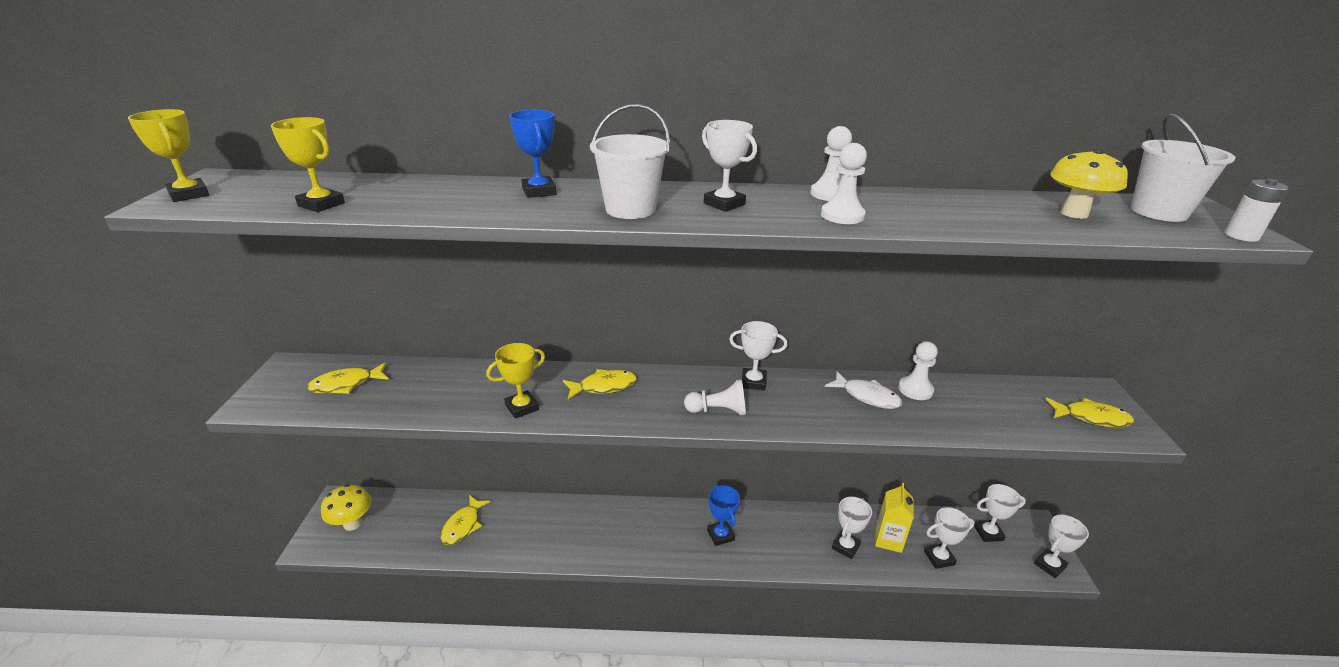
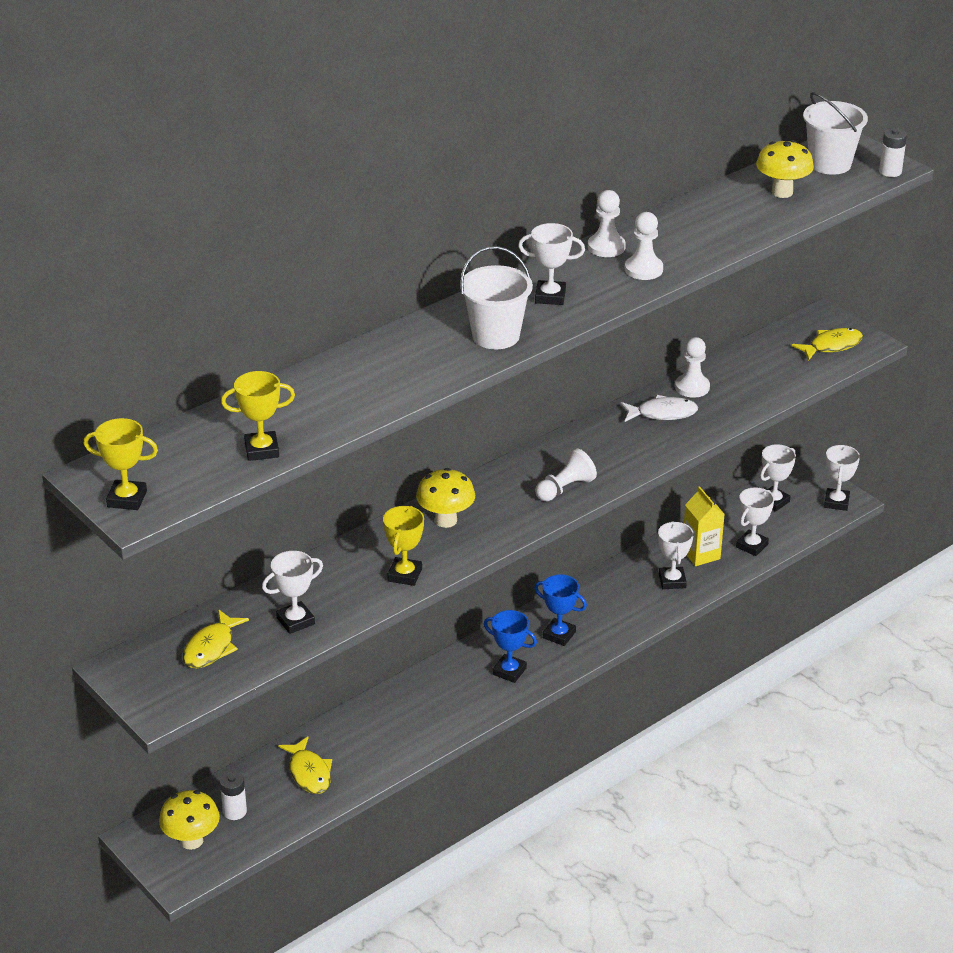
camera: 40 degrees left, 5 degrees up
blue trophy [509,110,556,198] -> blue trophy moved to [484,610,537,683]
yellow fish [563,369,637,399] -> yellow mushroom [416,468,475,528]
white trophy [729,321,787,391] -> white trophy moved to [262,551,323,634]
none -> white battery [220,771,247,820]

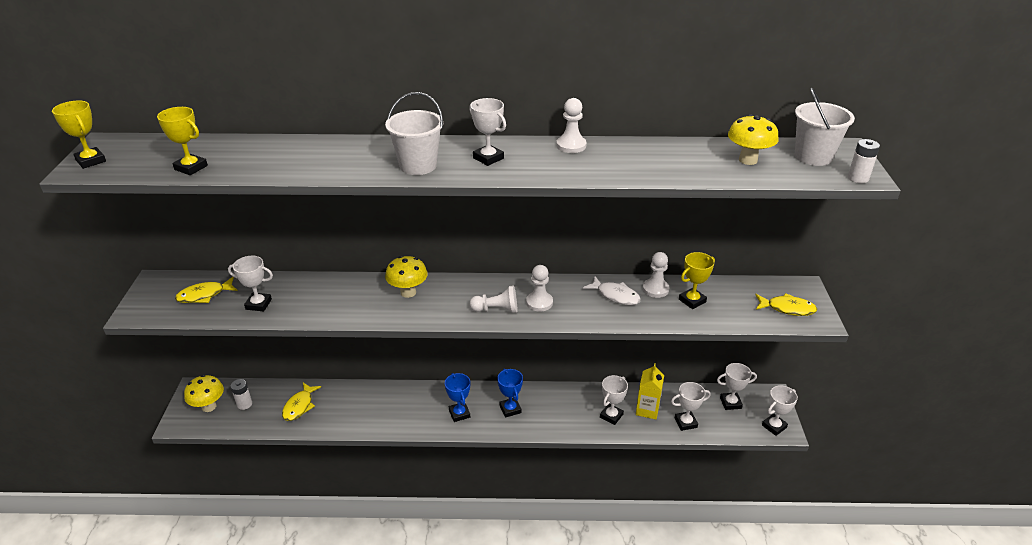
camera: 40 degrees right, 0 degrees up
yellow trophy [383,506,424,586] -> yellow trophy moved to [679,252,715,309]
white pawn [625,212,663,280] -> white pawn moved to [526,265,553,312]

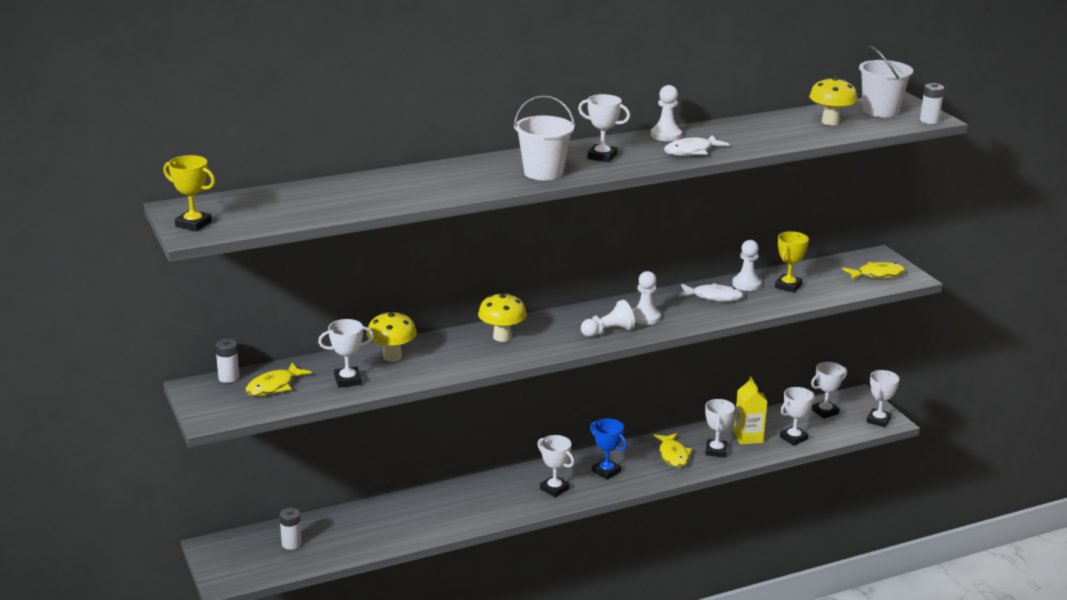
camera: 25 degrees left, 10 degrees down
yellow trophy [157,107,208,175] -> none
yellow mushroom [184,375,224,412] -> yellow mushroom moved to [367,312,417,361]
yellow fish [282,383,321,421] -> yellow fish moved to [654,433,692,468]
blue trophy [445,373,470,422] -> white trophy [537,435,574,497]
none -> white battery [215,339,239,383]
none -> white fish [664,135,729,156]

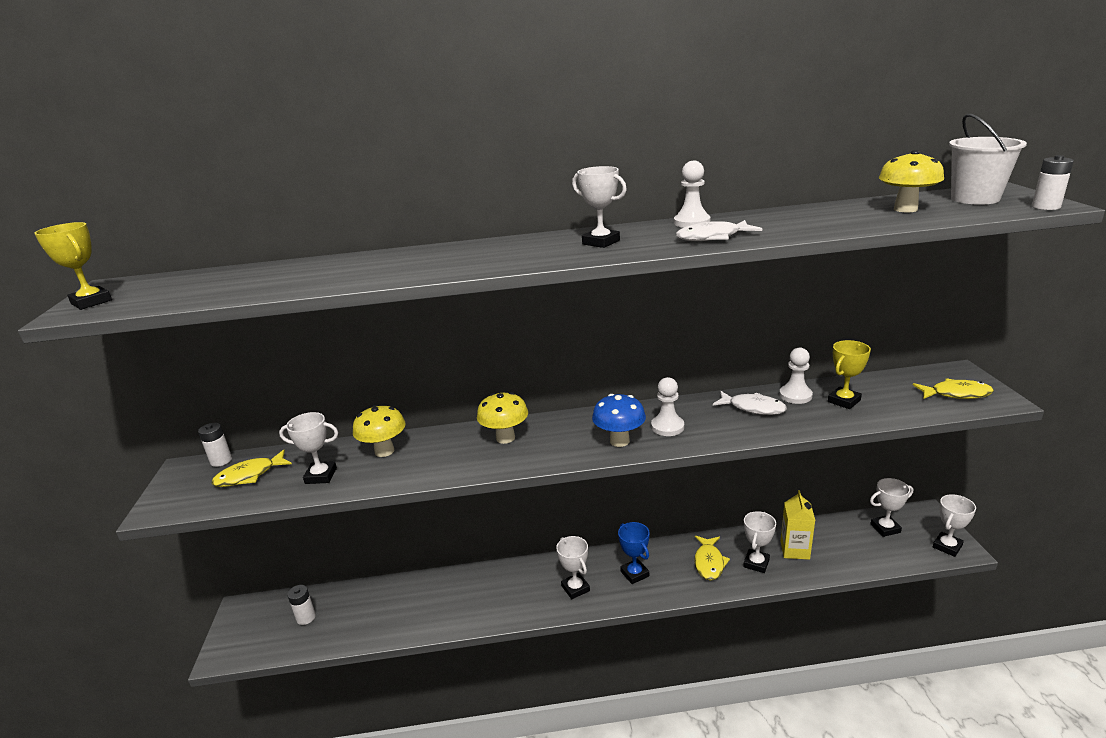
camera: 20 degrees right, 0 degrees up
white bucket [514,95,575,181] -> none
white pawn [581,300,635,337] -> blue mushroom [592,394,646,447]
white trophy [780,387,815,446] -> none

